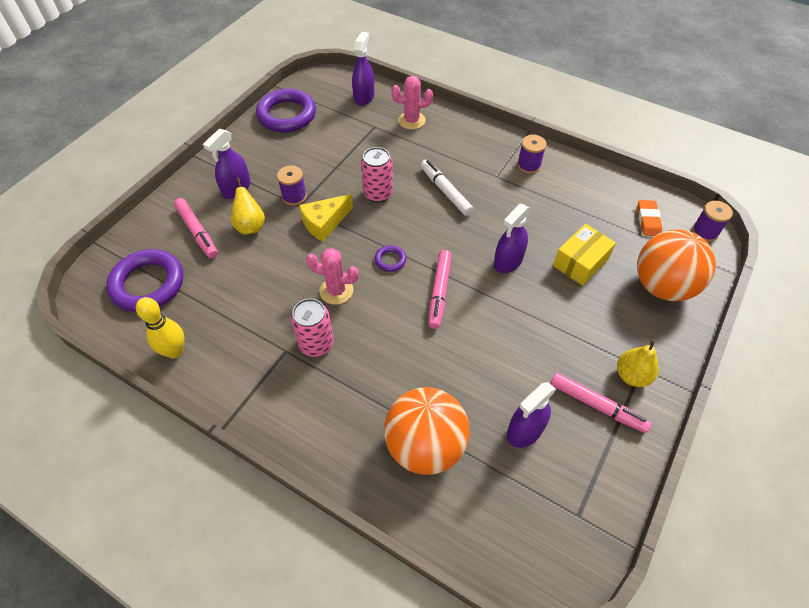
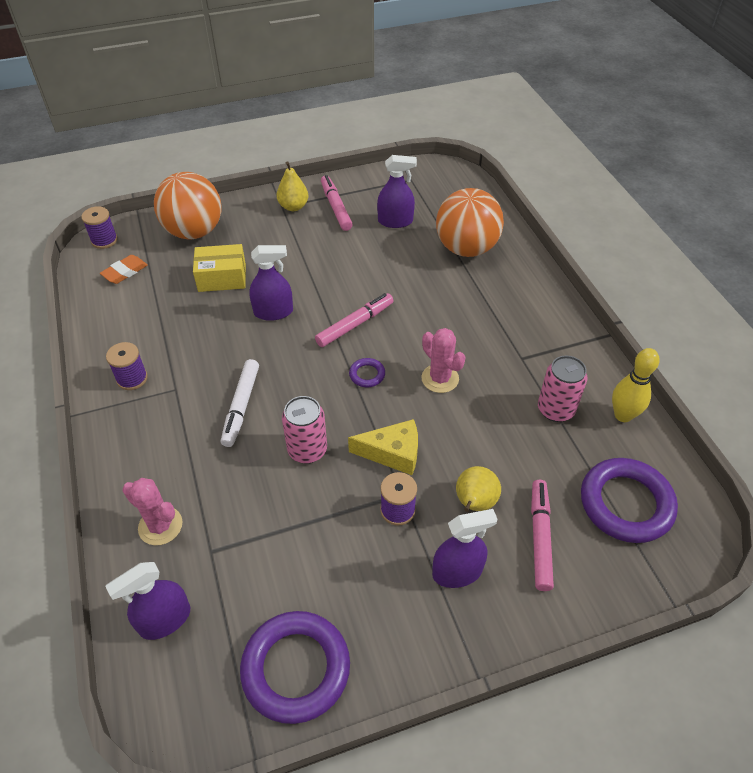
camera: 140 degrees left, 5 degrees down
pink can [291,299,334,357] -> pink can moved to [538,355,588,422]

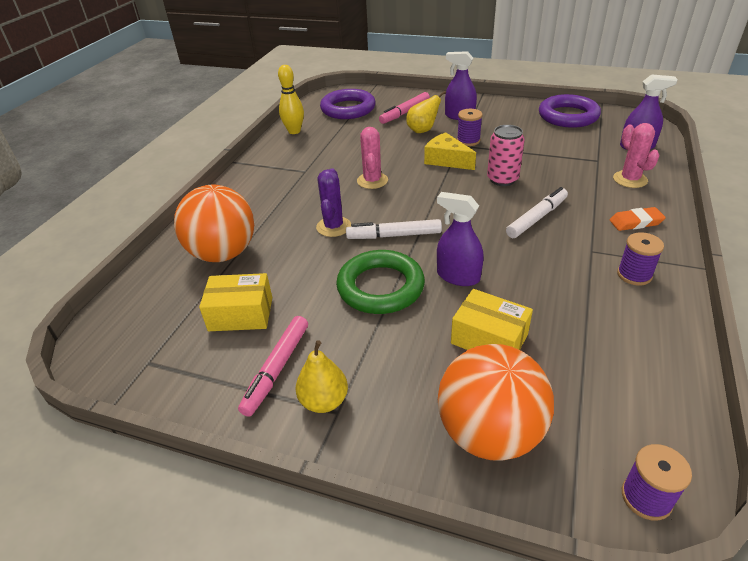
camera: 140 degrees left, 10 degrees down
orange eraser [100,255,148,284] -> orange eraser moved to [609,207,666,231]
pink marker [315,293,393,347] -> white marker [346,219,442,239]
purple ring [349,358,385,387] -> none
purple spray bottle [377,155,417,228] -> yellow box [199,273,272,331]
pink can [538,355,588,422] -> none
none -> purple cactus [316,168,351,237]
none -> green ring [336,250,425,314]

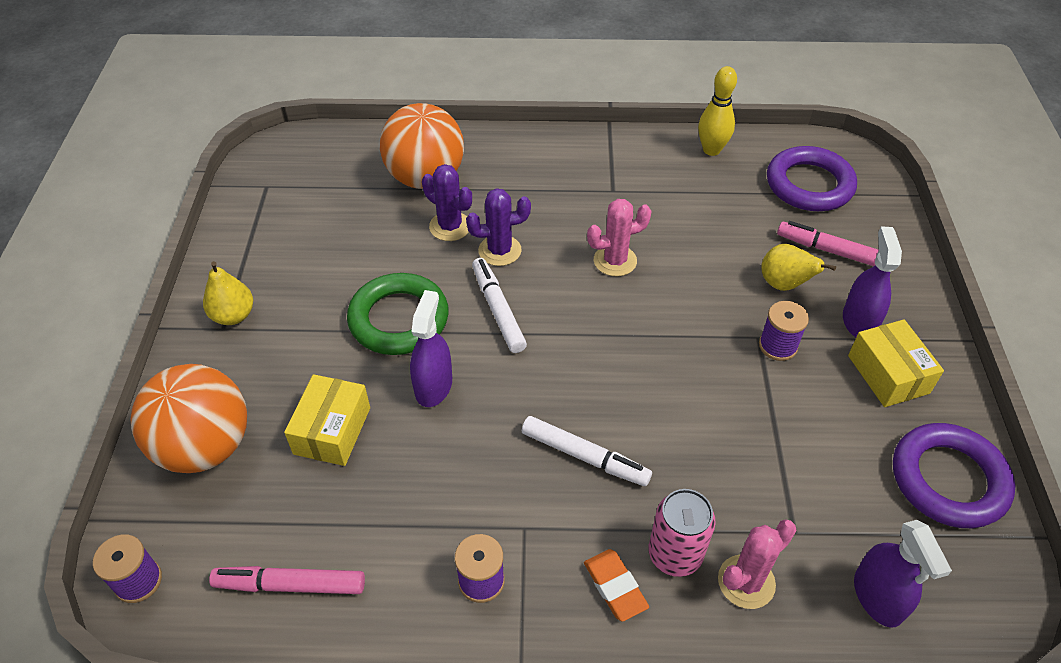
camera: 70 degrees right, 10 degrees up
yellow box [199,273,272,331] -> yellow box moved to [848,319,944,407]
pink marker [238,316,308,417] -> pink marker moved to [209,566,365,594]
yellow cheese [424,132,476,170] -> none
pink can [487,125,525,186] -> pink can moved to [649,489,716,577]
none -> purple cactus [422,164,472,241]

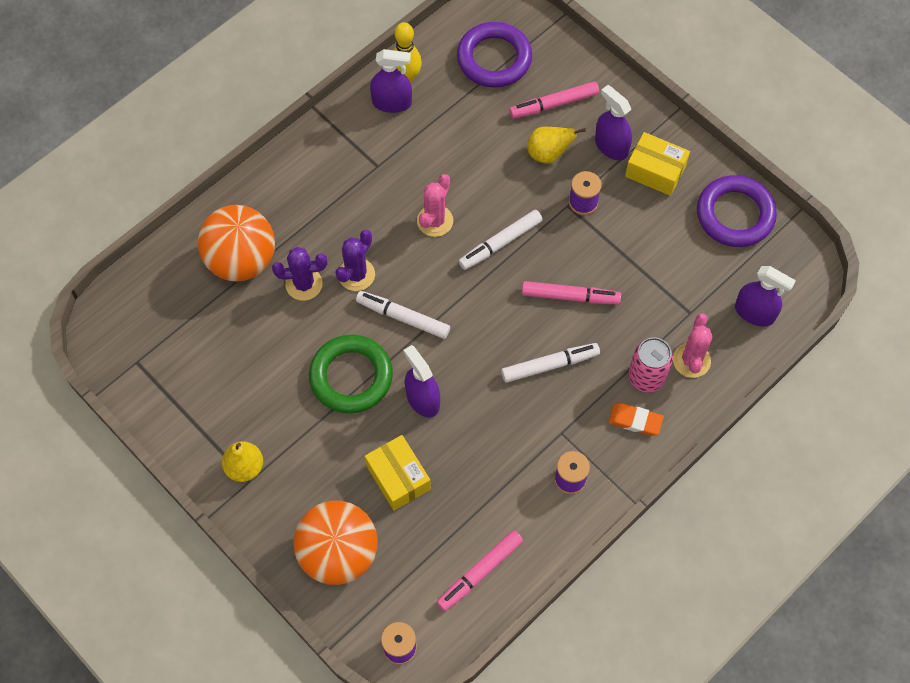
camera: 45 degrees left, 15 degrees up
none -> purple spray bottle [370,49,412,113]
none -> white marker [459,210,543,270]
none -> pink marker [522,281,621,304]

